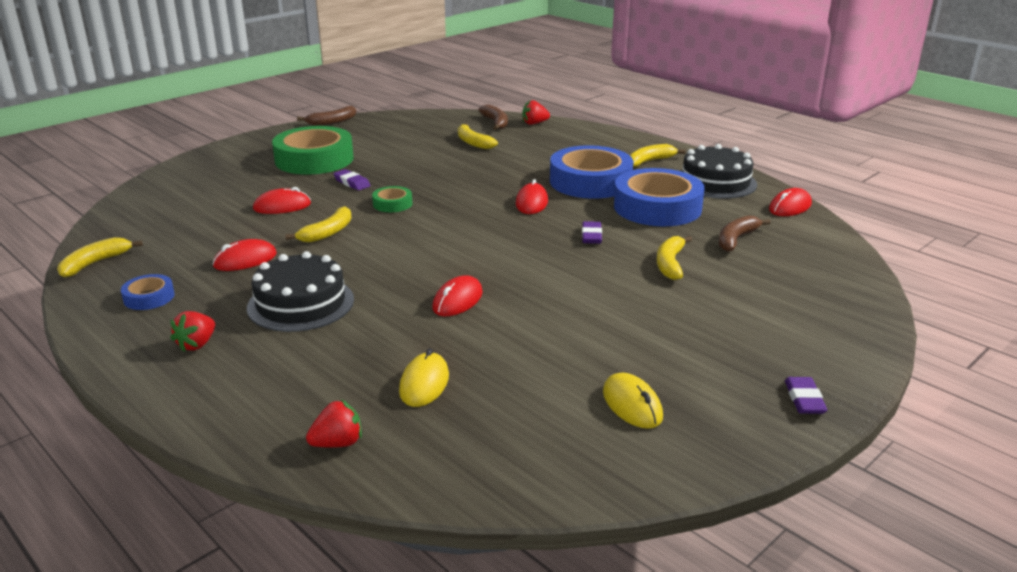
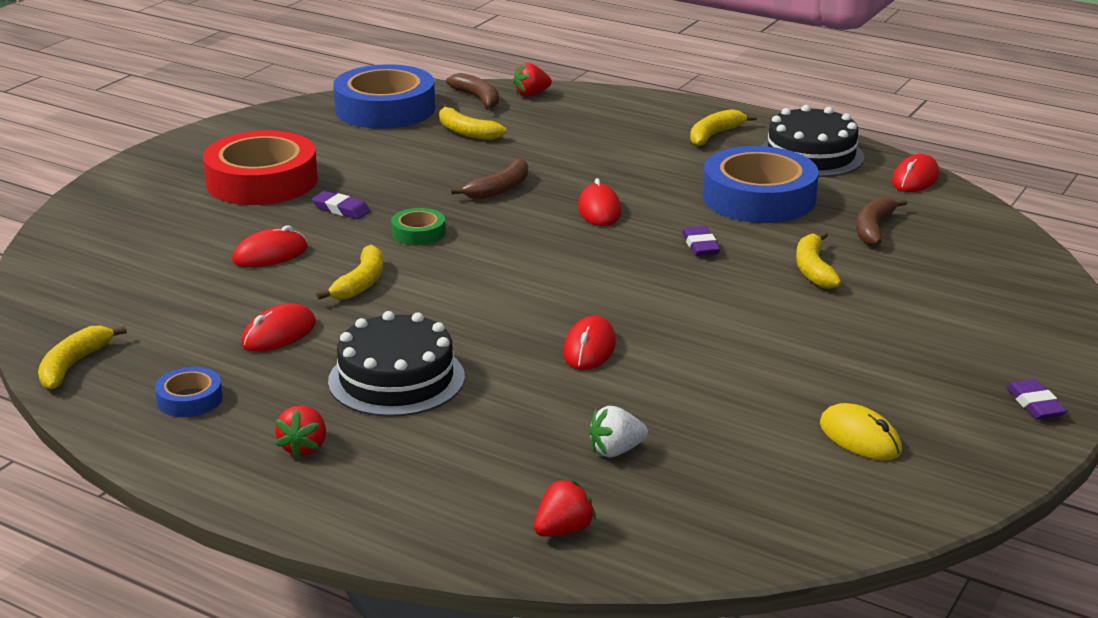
camera: 15 degrees left, 0 degrees up
green tape [272,126,353,175] -> red tape [203,131,318,205]
brown banana [297,106,356,126] -> brown banana moved to [451,159,528,199]
yellow mouse [399,348,449,407] -> white strawberry [588,406,648,457]
blue tape [550,145,633,199] -> blue tape moved to [333,64,435,129]

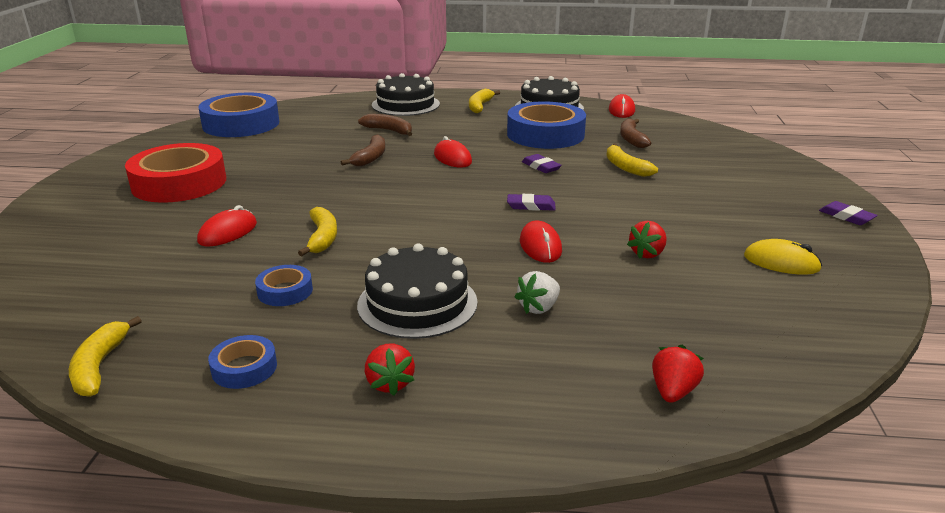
camera: 25 degrees left, 0 degrees up
red mouse [241,304,316,352] -> blue tape [255,265,313,306]
purple eraser [312,191,370,219] -> purple eraser moved to [507,194,556,211]
green tape [391,208,446,245] -> none
yellow banana [439,105,506,140] -> none
brown banana [446,73,499,110] -> brown banana moved to [358,114,412,136]
red strawberry [513,63,552,97] -> red strawberry moved to [627,221,667,259]
white strawberry [588,406,648,457] -> white strawberry moved to [514,271,560,314]
none -> black cake [372,73,440,116]

